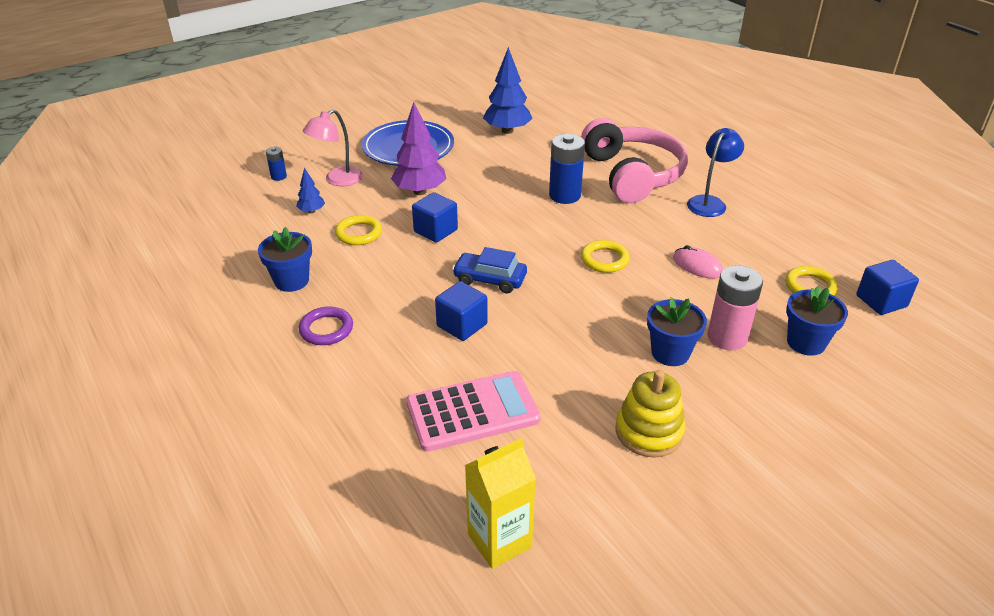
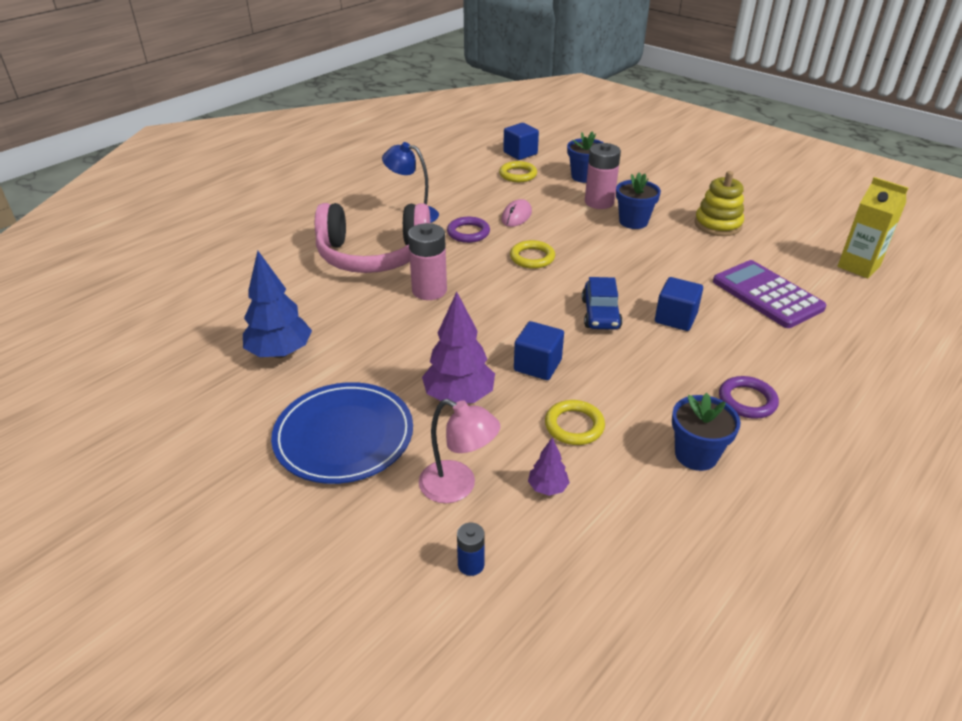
camera: 105 degrees left, 0 degrees up
blue tree [296,168,325,213] -> purple tree [528,437,570,496]
pink calculator [406,371,541,452] -> purple calculator [713,260,827,328]
blue battery [549,134,585,204] -> pink battery [408,223,447,300]
pink headphones [581,118,688,203] -> pink headphones turned 150 degrees counterclockwise [315,203,430,273]
none -> purple ring [447,217,490,243]

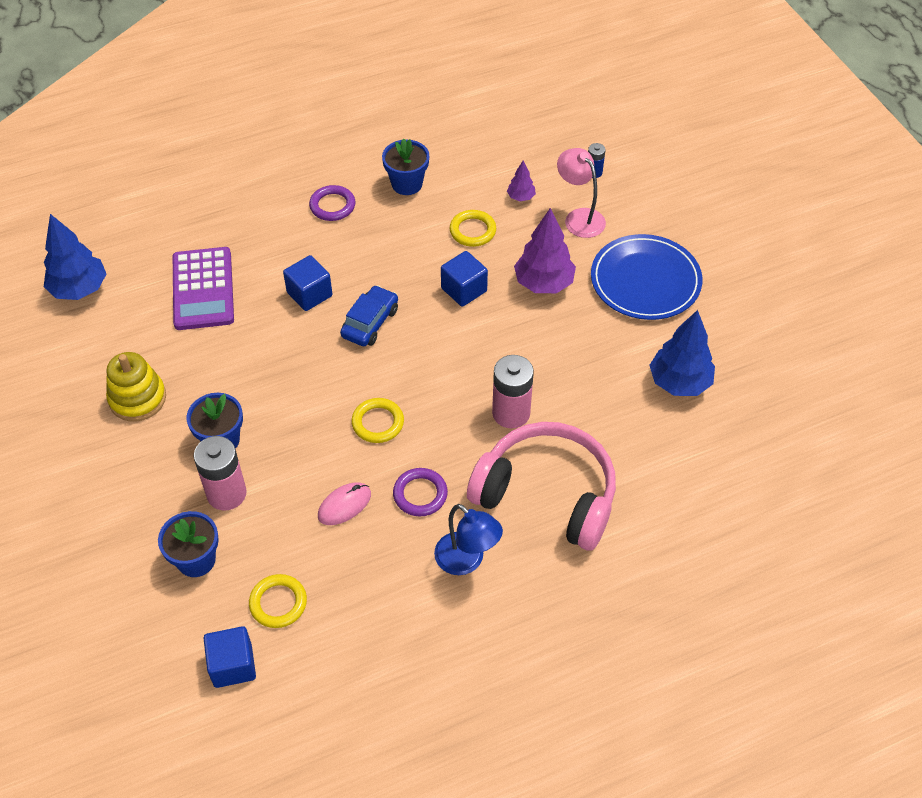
camera: 155 degrees left, 15 degrees up
yellow carton [837,177,908,278] -> blue tree [44,214,106,300]

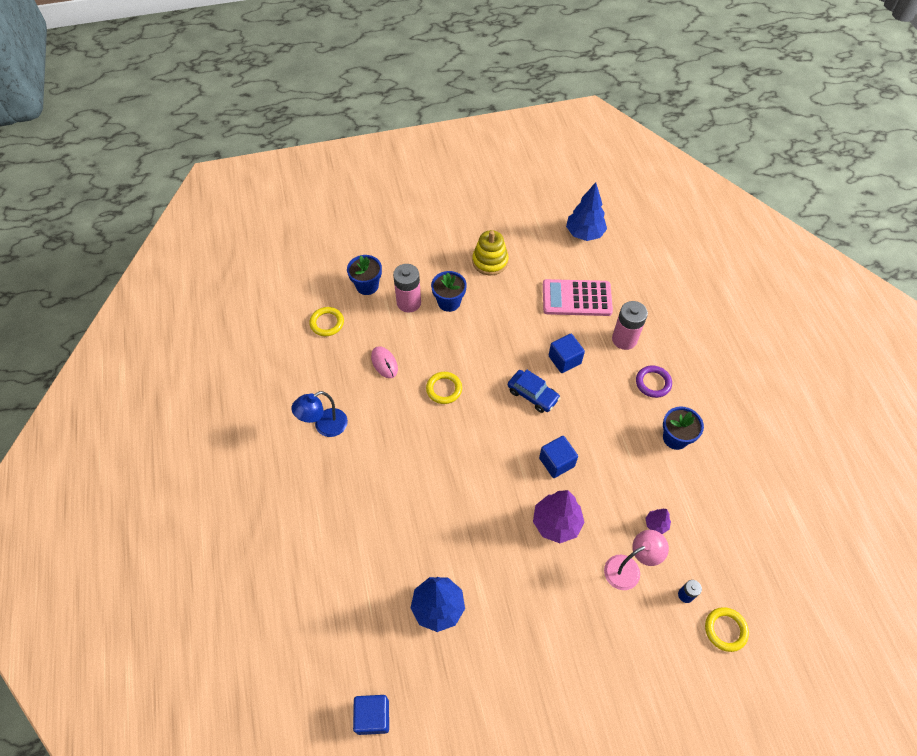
camera: 100 degrees right, 5 degrees up
purple calculator [173,247,234,330] -> pink calculator [543,279,613,316]
blue cube [204,626,256,688] -> blue cube moved to [353,695,389,735]
purple ring [393,468,448,517] -> none
yellow ring [449,210,496,247] -> yellow ring moved to [705,607,749,652]
pink headphones [467,422,616,551] -> none
pink battery [492,355,534,429] -> pink battery moved to [612,301,648,350]
blue plate [591,234,702,320] -> none

